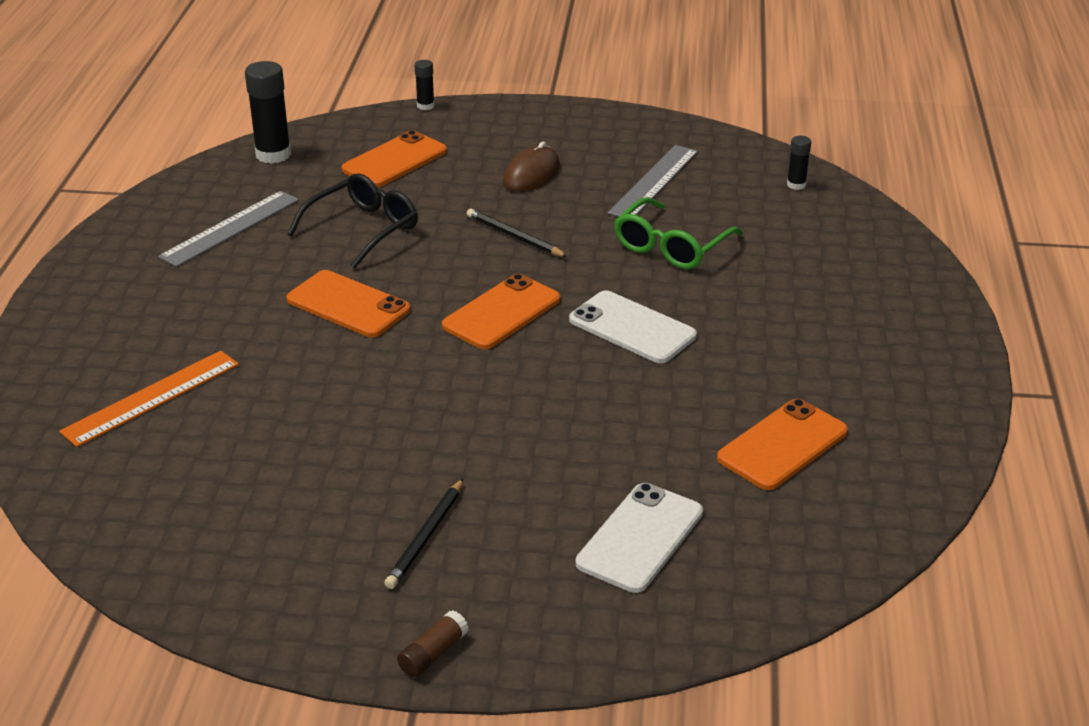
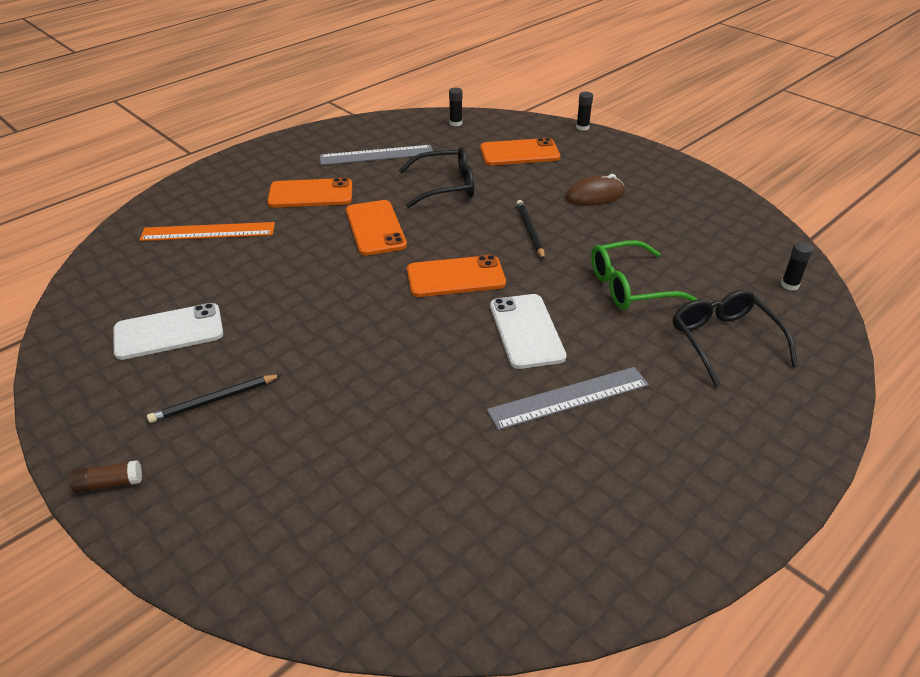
camera: 40 degrees right, 5 degrees up
black glue stick [245,61,291,164] -> black glue stick [449,88,463,126], size x0.52
white phone [576,483,703,593] -> white phone moved to [114,303,223,360]
grey ruler [608,145,698,217] -> grey ruler moved to [487,367,649,430]
orange phone [717,399,848,490] -> orange phone moved to [267,178,352,208]
none -> black glasses [673,290,798,387]

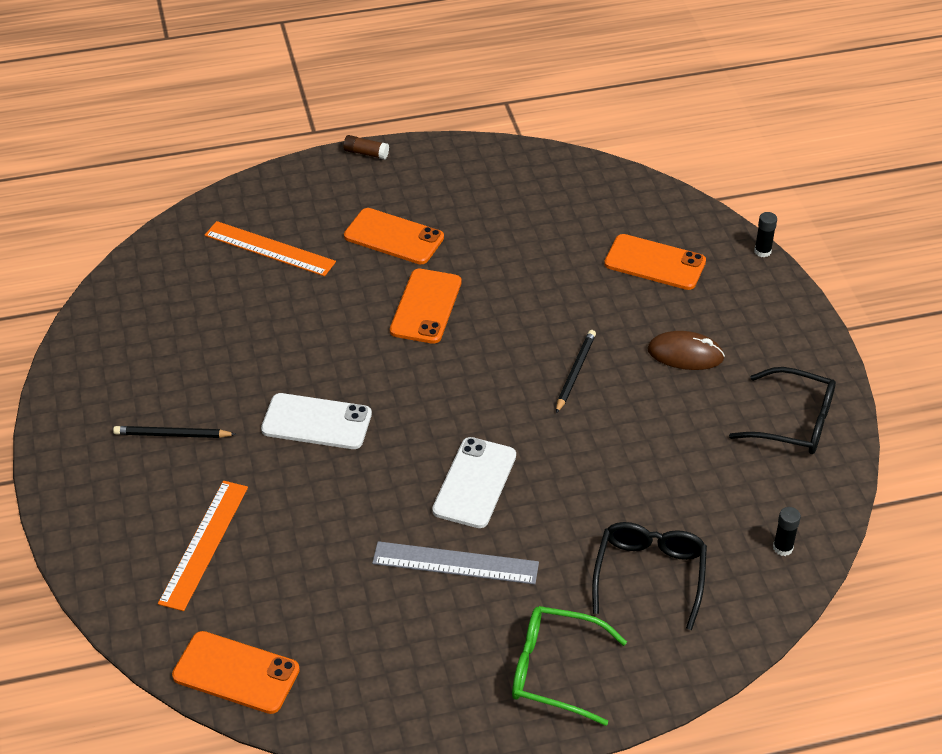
camera: 30 degrees right, 5 degrees up
brown glue stick [70,460,142,493] -> brown glue stick moved to [343,135,389,159]
white phone [114,303,223,360] -> white phone moved to [261,393,372,449]
grey ruler [320,145,433,165] -> none
black glasses [399,147,474,208] -> black glasses moved to [729,367,836,454]
orange phone [407,255,506,297] -> orange phone moved to [172,631,300,714]
black glue stick [449,88,463,126] -> none
green glasses [591,240,698,310] -> green glasses moved to [512,606,627,726]
none -> orange ruler [158,481,248,611]

